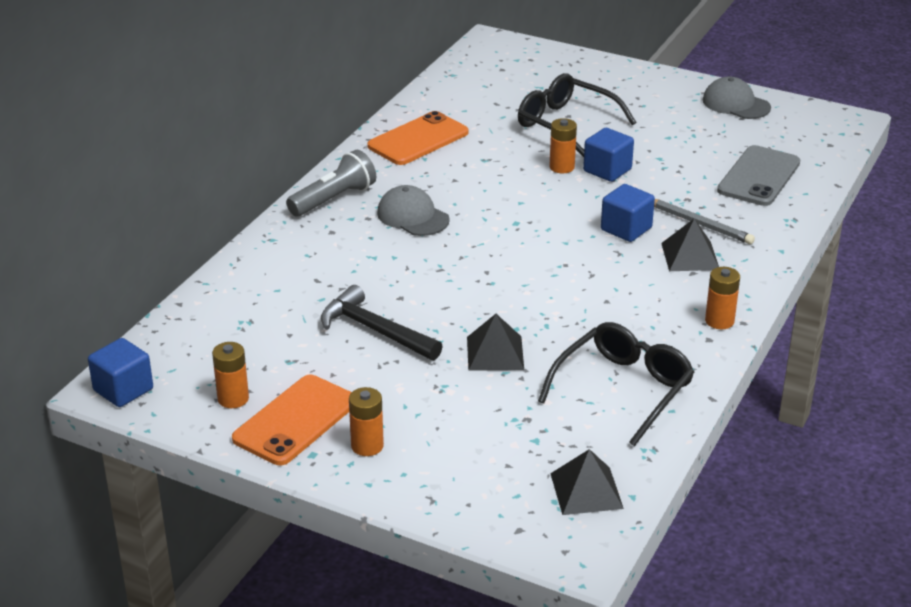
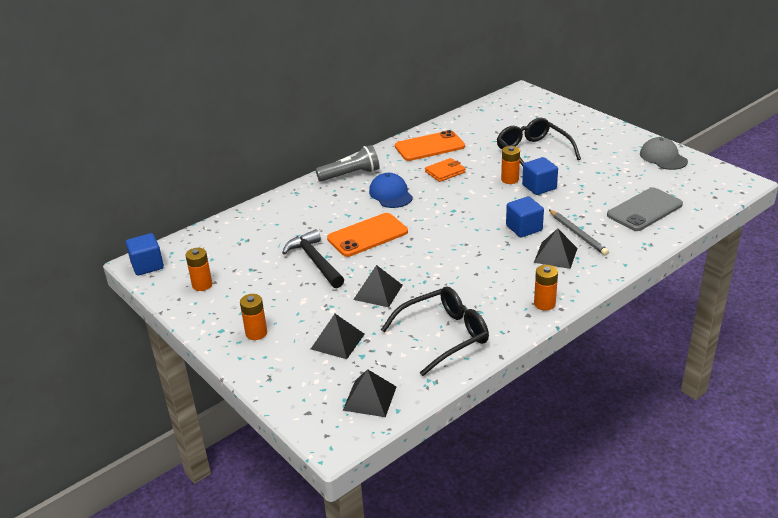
camera: 25 degrees right, 0 degrees up
orange phone [232,375,352,465] -> orange phone moved to [327,213,408,257]
grey cap [377,185,450,236] -> blue cap [369,173,413,208]
none -> black pyramid [311,314,365,359]
none -> orange wallet [425,158,466,182]

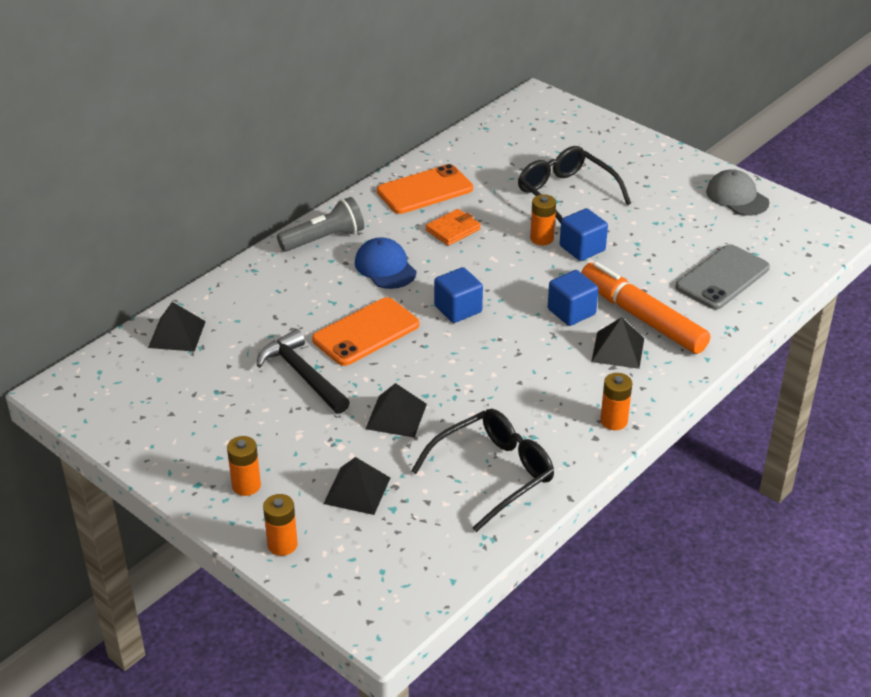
camera: 10 degrees left, 5 degrees up
blue cube [126,233,164,276] -> blue cube moved to [434,267,483,323]
orange battery [186,248,212,291] -> orange battery moved to [263,494,298,556]
black pyramid [343,369,397,417] -> black pyramid moved to [148,302,206,352]
grey pencil [548,209,609,256] -> orange marker [581,262,710,354]

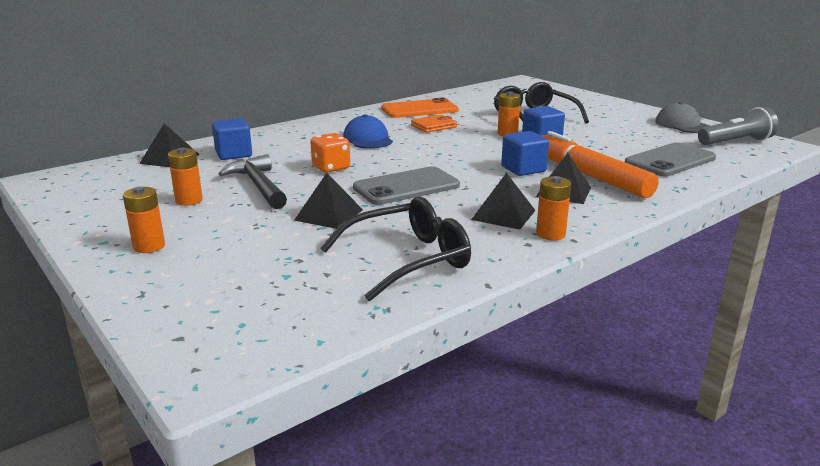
camera: 10 degrees right, 15 degrees down
orange battery [263,494,298,556] -> orange battery moved to [168,148,203,206]
grey flashlight [277,197,364,252] -> grey flashlight moved to [698,107,778,145]
orange phone [312,297,420,366] -> orange dice [310,133,350,173]
black pyramid [323,457,390,515] -> black pyramid moved to [471,173,536,229]
blue cube [434,267,483,323] -> blue cube moved to [212,118,252,160]
none -> grey phone [353,166,460,205]

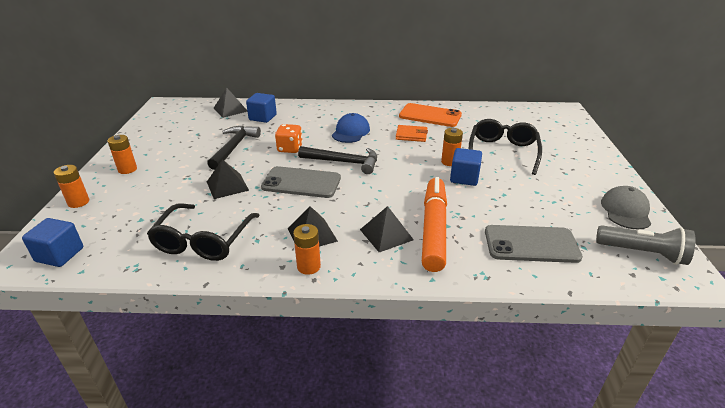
camera: 40 degrees right, 10 degrees up
orange battery [168,148,203,206] -> orange battery moved to [54,165,89,208]
black glasses [321,197,471,302] -> black glasses turned 90 degrees clockwise [147,203,260,261]
blue cube [501,131,549,176] -> blue cube moved to [22,218,83,267]
none -> black hammer [298,146,377,174]

